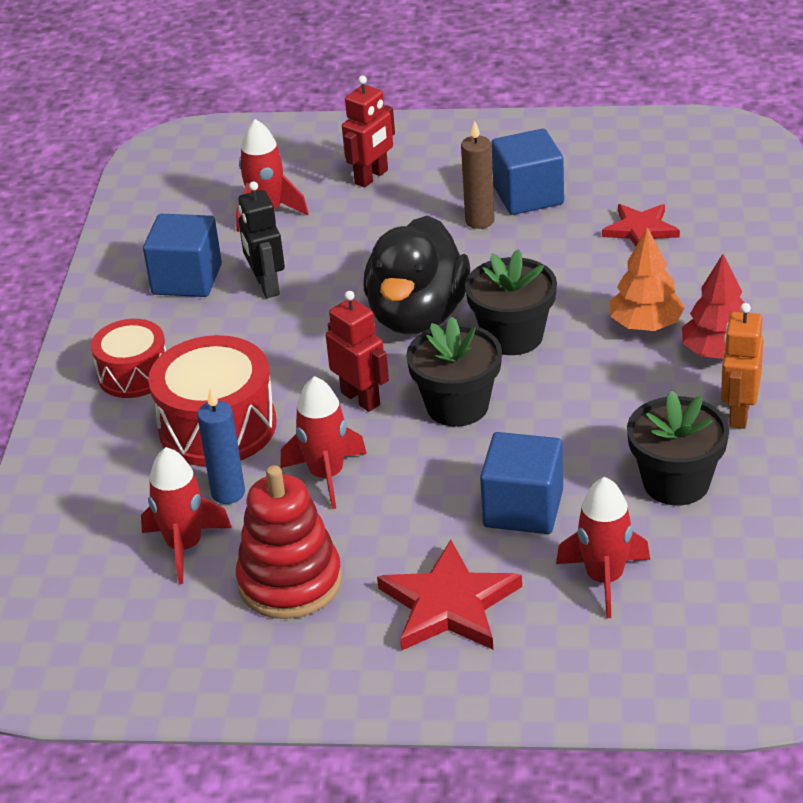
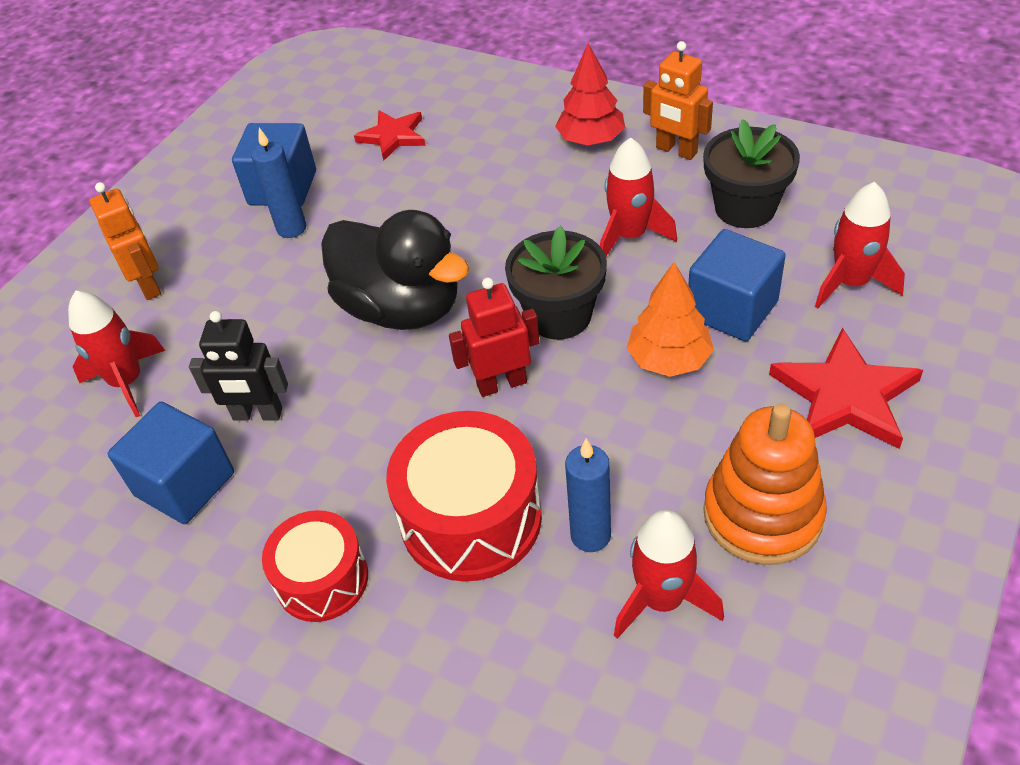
camera: 65 degrees left, 10 degrees up
red stacking toy [236,465,342,619] -> orange stacking toy [703,403,827,565]
red rocket [280,376,367,509] -> red rocket moved to [600,137,677,256]
red robot [342,76,395,188] -> orange robot [89,182,161,300]
brown candle [461,121,495,229] -> blue candle [251,128,306,238]
black flower pot [465,249,557,355] -> none
orange tree [610,227,685,331] -> orange tree moved to [627,262,714,377]

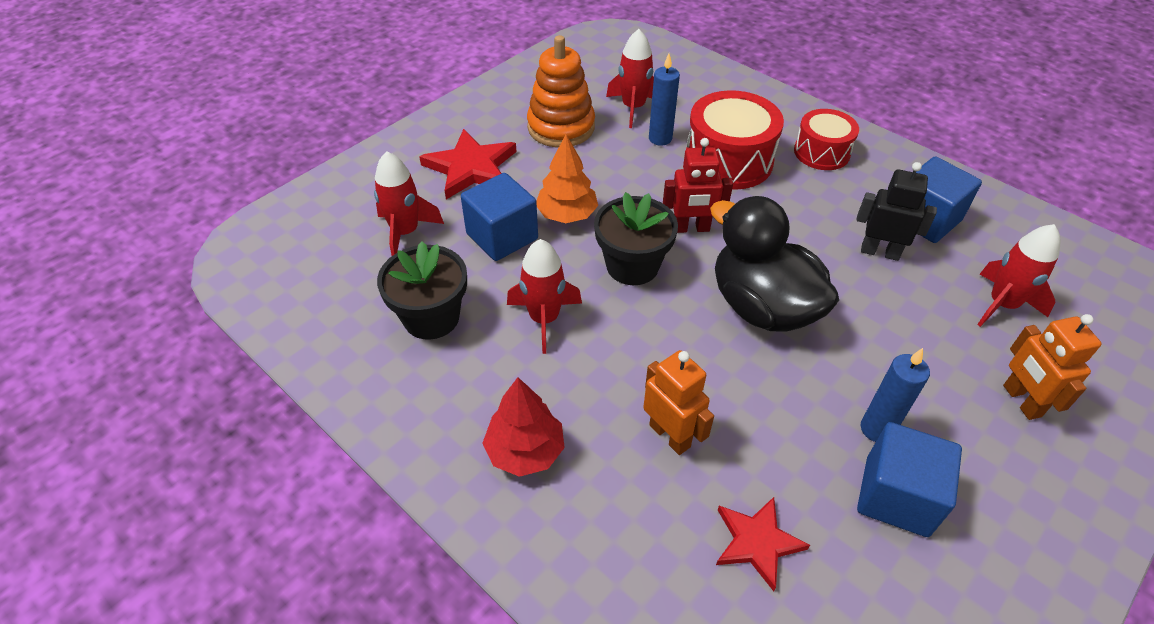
camera: 170 degrees left, 0 degrees up
orange robot [643,41,713,160] -> orange robot moved to [643,350,714,455]

